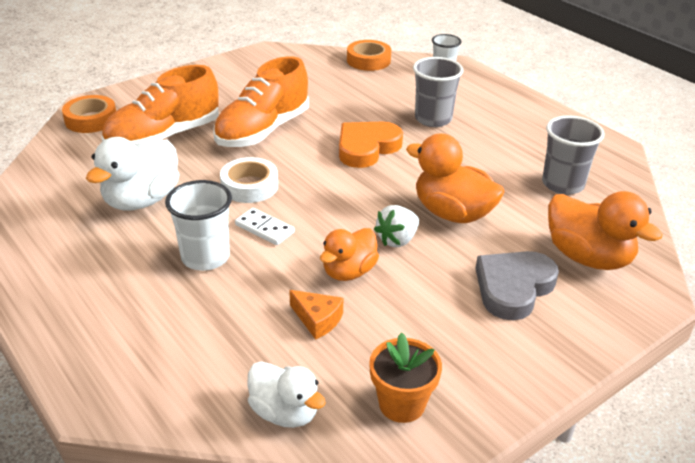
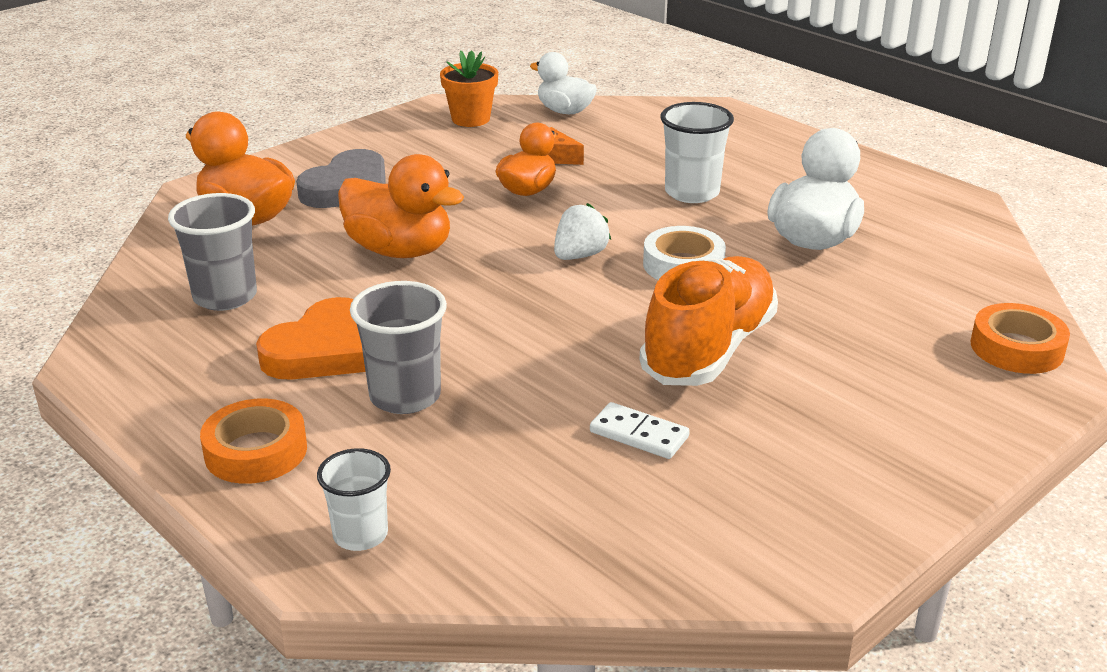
camera: 175 degrees right, 5 degrees down
orange shoe [102,65,219,149] -> none
white domino [235,208,295,245] -> white domino moved to [590,402,690,459]
orange heart [339,122,403,168] -> orange heart moved to [256,297,366,380]
orange tape [347,40,391,71] -> orange tape moved to [200,399,307,484]
white strawberry [374,205,419,247] -> white strawberry moved to [554,203,611,260]

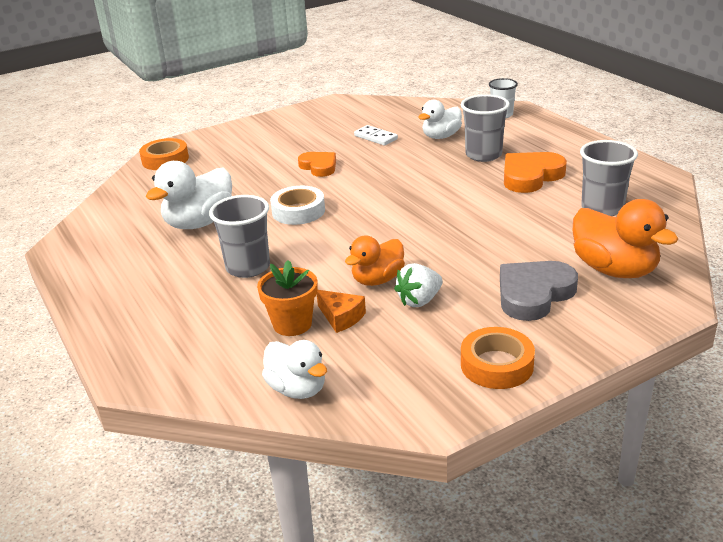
camera: 165 degrees left, 0 degrees up
orange tape [200,399,307,484] -> orange tape moved to [461,327,535,389]
orange duck [338,154,464,258] -> none
orange flower pot [440,50,498,127] -> orange flower pot moved to [257,260,317,336]
white strawberry [554,203,611,260] -> white strawberry moved to [394,263,443,307]
orange shoe [640,256,778,386] -> orange heart [298,152,336,177]
white cup [660,102,734,203] -> grey cup [209,195,270,278]
none -> white duck [418,100,462,139]

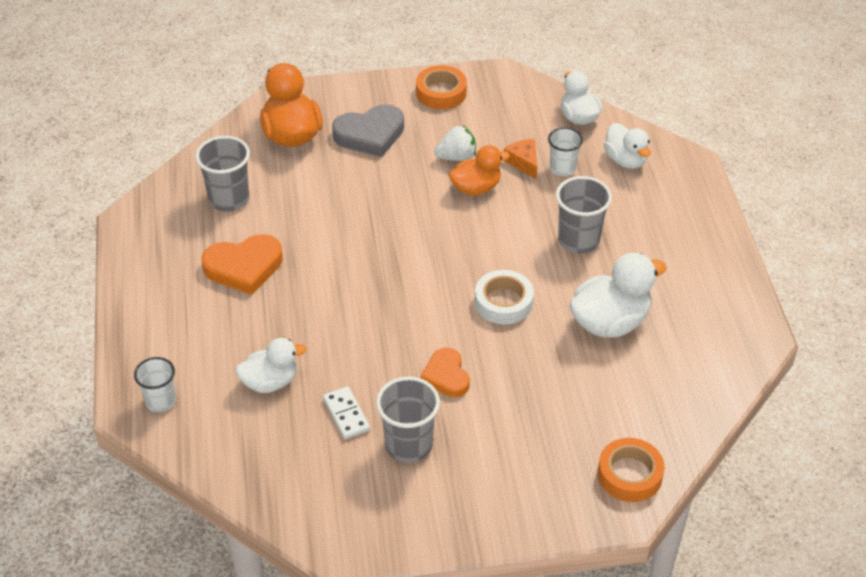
camera: 160 degrees left, 15 degrees up
orange flower pot [257,260,317,336] -> white cup [548,127,583,176]
grey cup [461,94,510,162] -> grey cup moved to [376,376,440,463]
none -> white duck [604,123,651,169]

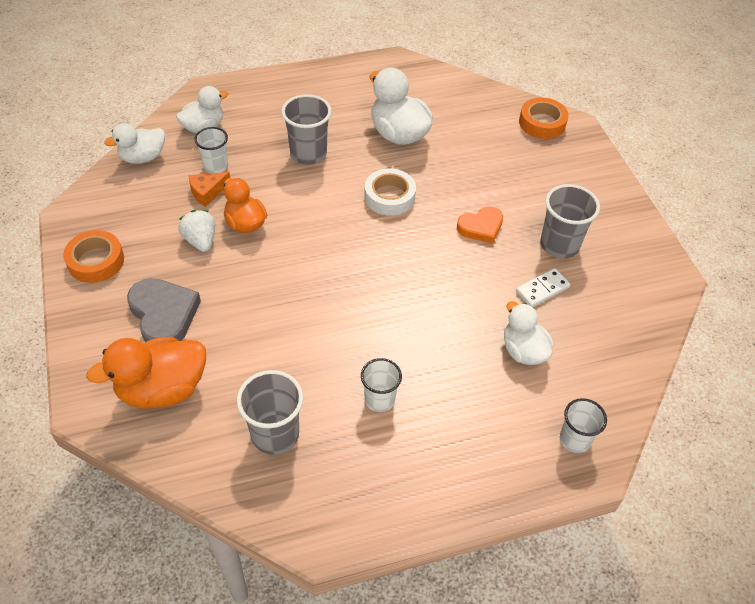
camera: 100 degrees left, 5 degrees up
orange heart [202,234,283,295] -> white cup [361,358,402,412]

